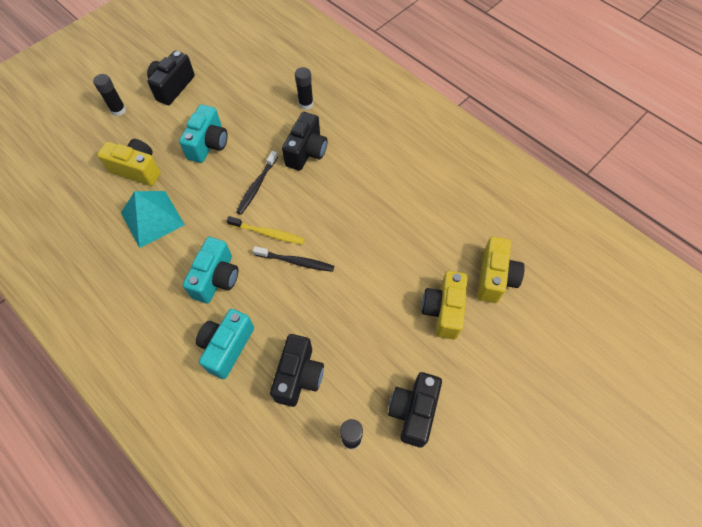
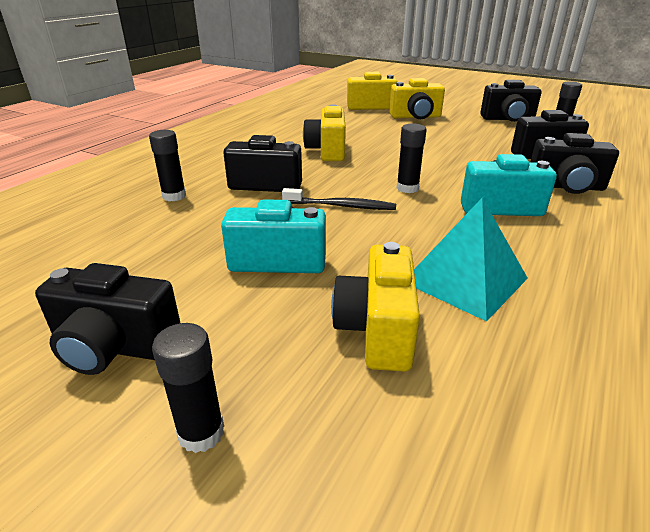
camera: 105 degrees left, 30 degrees down
turquoise camera [196,309,254,379] -> black camera [531,133,619,194]
yellow toothbrush [227,216,305,245] -> black glue stick [396,124,426,193]
black toothbrush [253,246,334,272] -> none
none -> yellow camera [303,104,346,161]

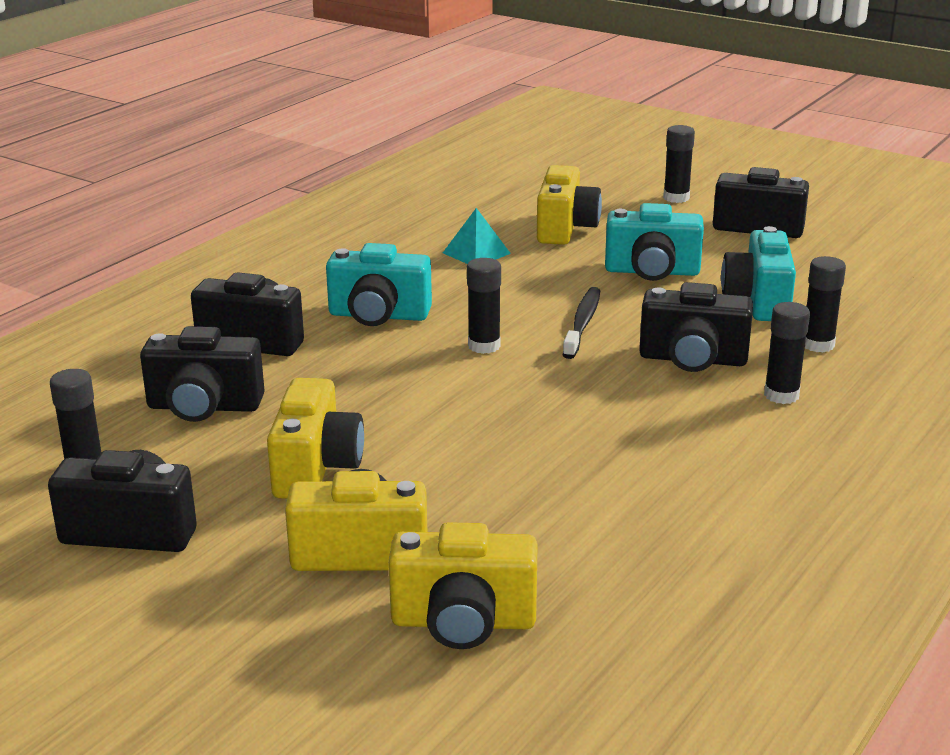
camera: 175 degrees left, 5 degrees down
black toothbrush [282,188,396,210] -> black toothbrush turned 90 degrees clockwise [563,287,600,359]
yellow camera [303,104,346,161] -> yellow camera moved to [267,378,364,499]
turquoise pyramid [414,198,528,322] -> turquoise pyramid [443,208,511,264], size x0.59
none -> turquoise camera [721,226,796,321]
none -> black glue stick [764,302,810,404]

